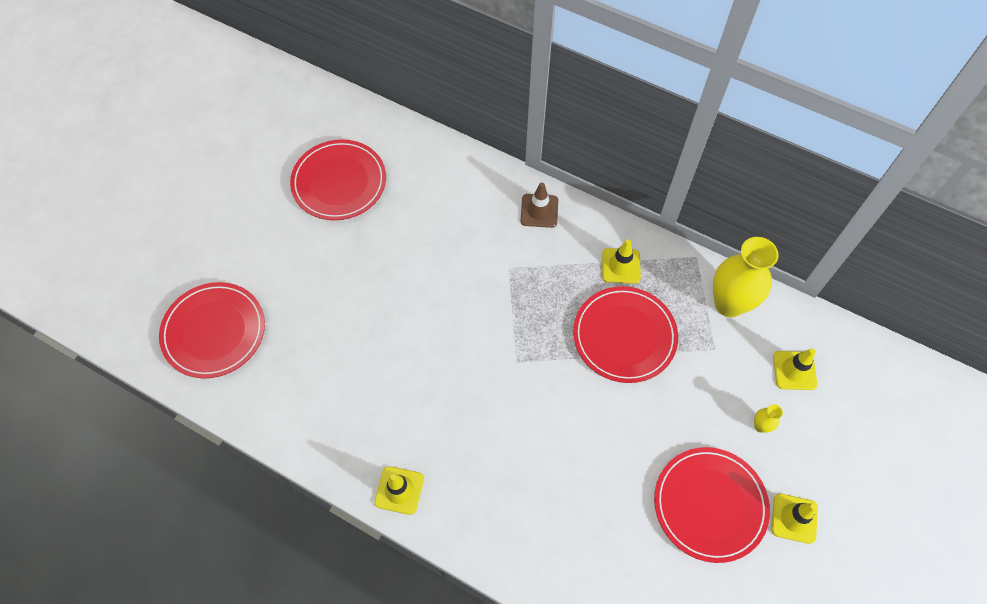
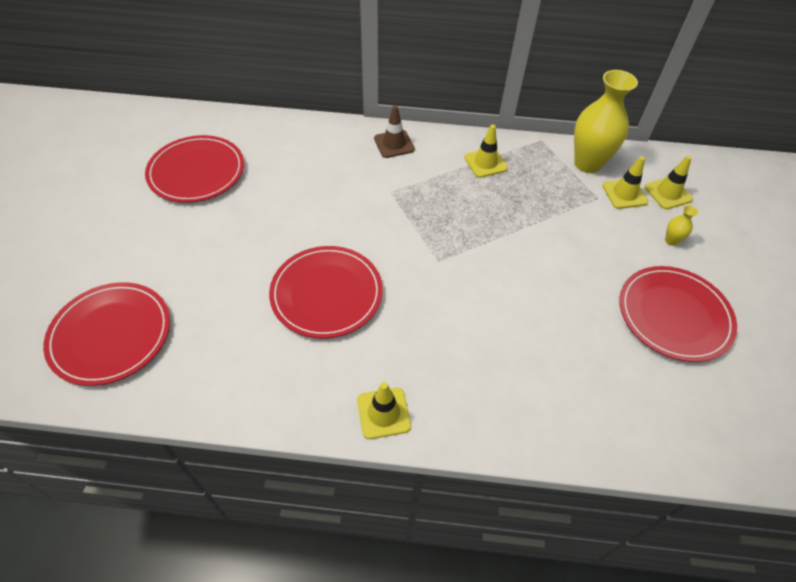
camera: 25 degrees left, 10 degrees down
red plate [573,286,678,383] -> red plate moved to [269,246,383,339]
yellow traffic cone [771,493,818,544] -> yellow traffic cone moved to [602,156,648,209]

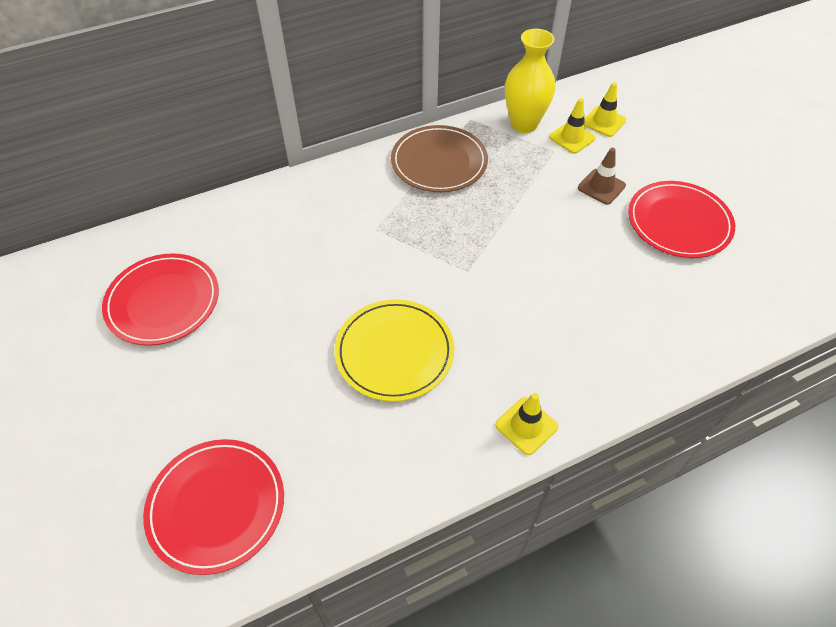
camera: 30 degrees left, 0 degrees up
red plate [269,246,383,339] -> yellow plate [334,299,454,402]
brown traffic cone [374,105,415,158] -> brown traffic cone moved to [578,148,626,205]
yellow traffic cone [464,125,508,178] -> brown plate [391,125,488,192]
yellow vase [665,205,698,246] -> none

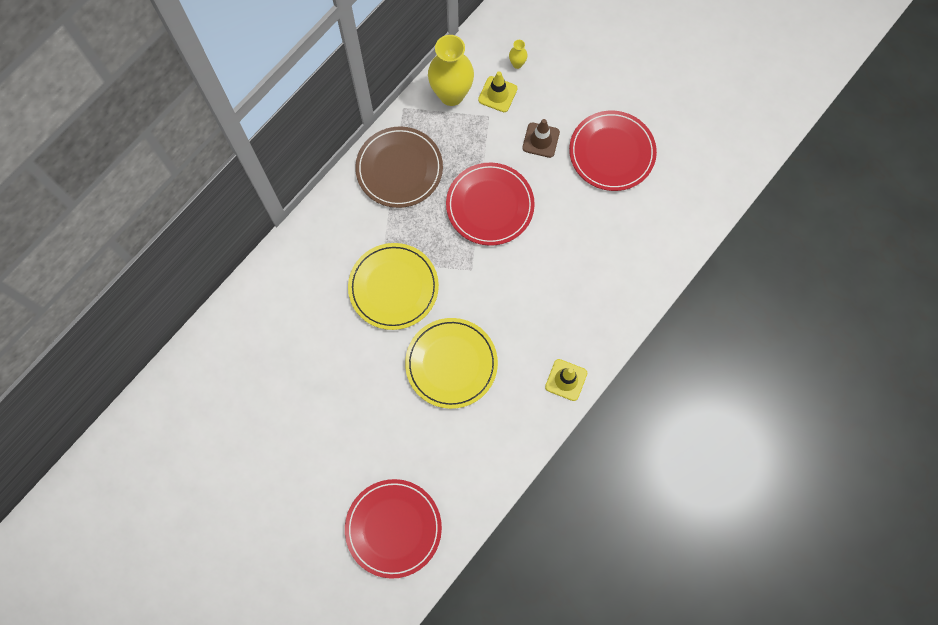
camera: 25 degrees left, 20 degrees up
red plate [102,253,219,346] -> red plate moved to [446,163,535,246]
yellow traffic cone [584,82,626,137] -> yellow vase [509,40,528,69]
none -> yellow plate [348,243,439,330]

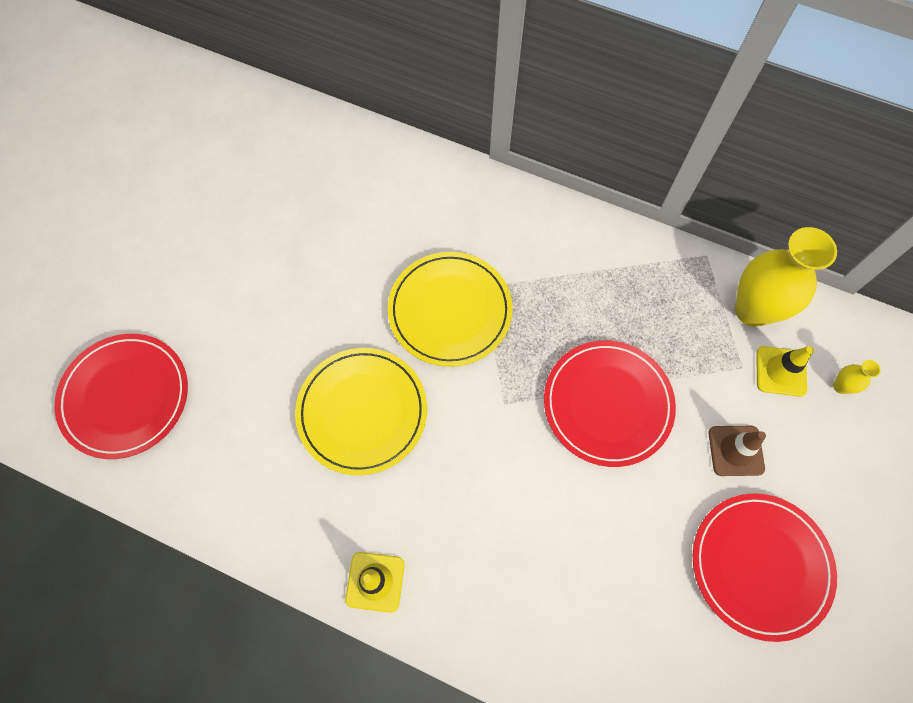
camera: 75 degrees right, 5 degrees down
brown plate [355,127,443,208] -> none

